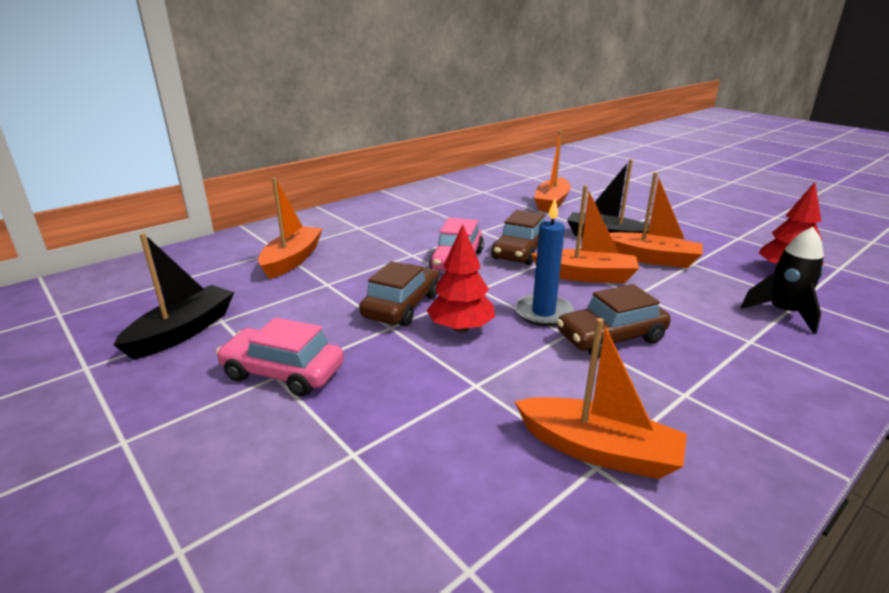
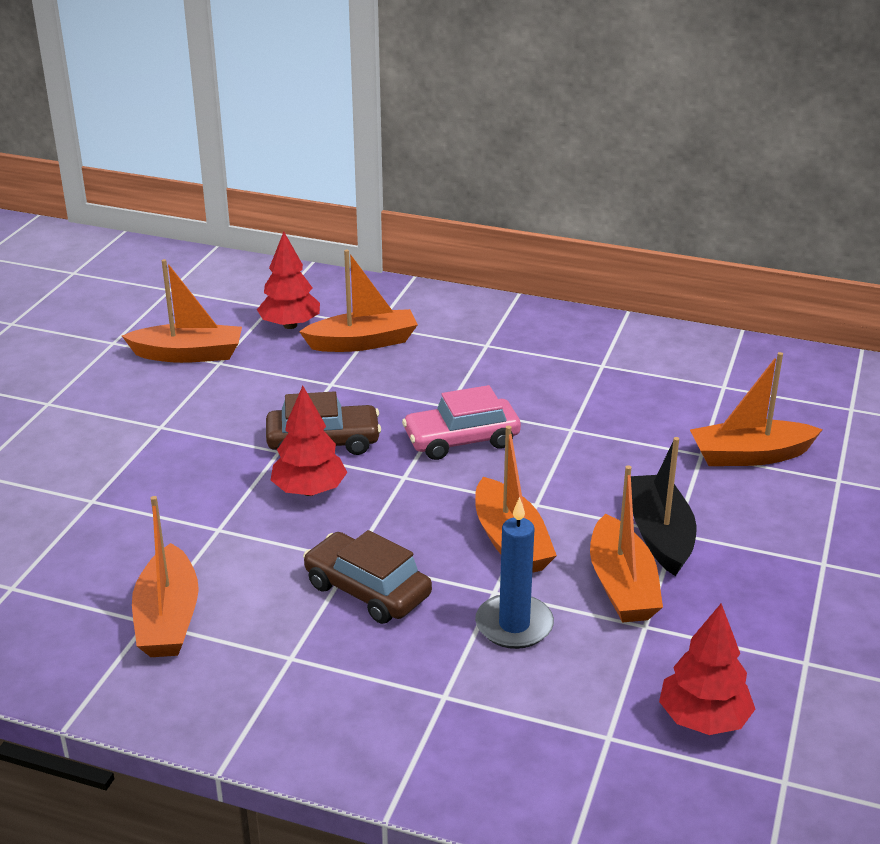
camera: 60 degrees right, 5 degrees up
black boat [113,233,234,360] -> orange boat [122,259,242,363]
pink car [216,317,344,397] -> none
brown car [491,210,545,265] -> none
blue candle [515,199,574,326] -> blue candle moved to [475,497,554,649]
black rocket [741,227,824,334] -> none
none -> red tree [257,232,320,329]

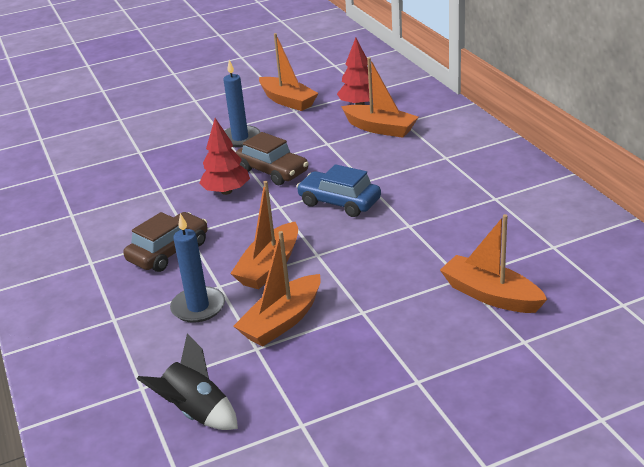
camera: 50 degrees right, 0 degrees up
orange boat [132,496,199,657] -> none
brown car [303,530,432,624] -> brown car turned 45 degrees clockwise [123,212,208,272]
pink car [402,385,521,460] -> blue car [296,164,381,217]
black boat [631,437,696,576] -> none
red tree [659,604,755,735] -> black rocket [137,333,238,430]
none -> blue candle [223,60,261,147]

